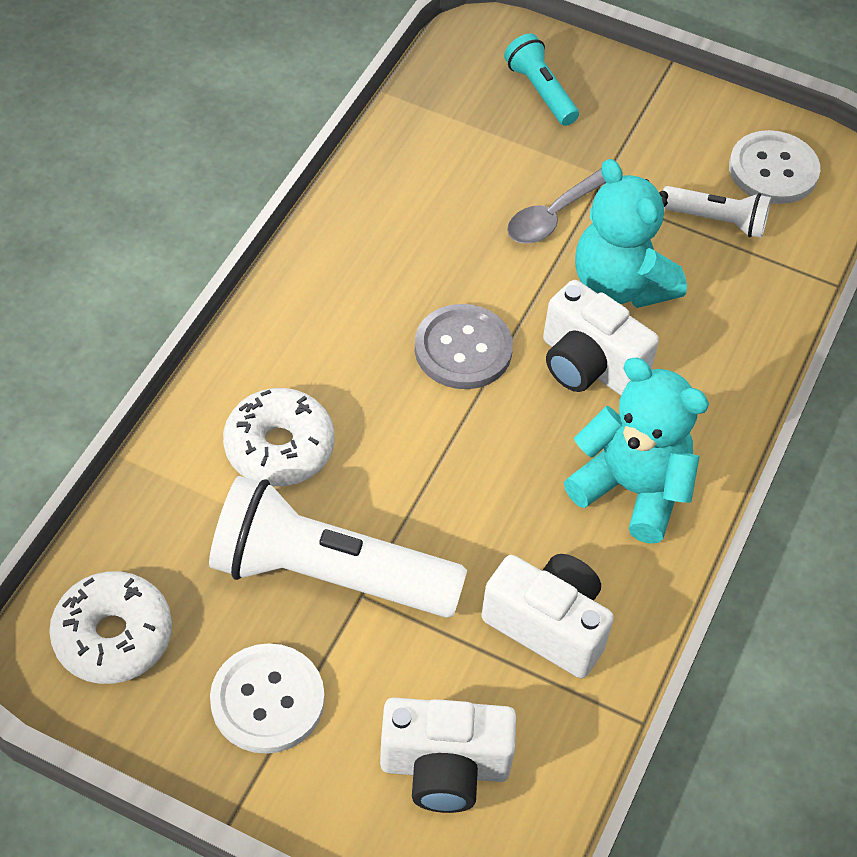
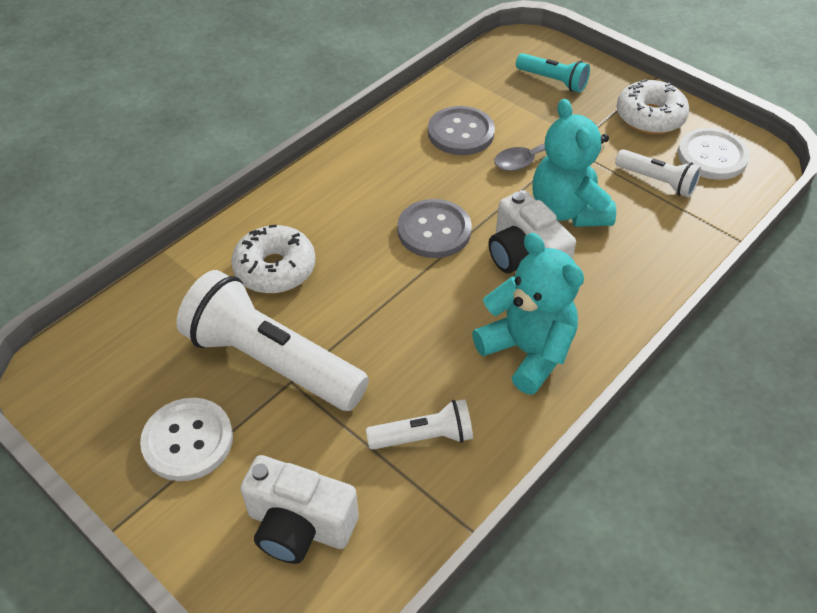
camera: 20 degrees right, 5 degrees down
white donut [49,571,172,684] -> white donut moved to [616,79,689,134]
white camera [481,554,614,678] -> white flashlight [366,399,473,450]
turquoise flashlight [504,33,579,126] -> turquoise flashlight turned 135 degrees clockwise [516,53,590,93]
none -> grey button [428,106,495,155]

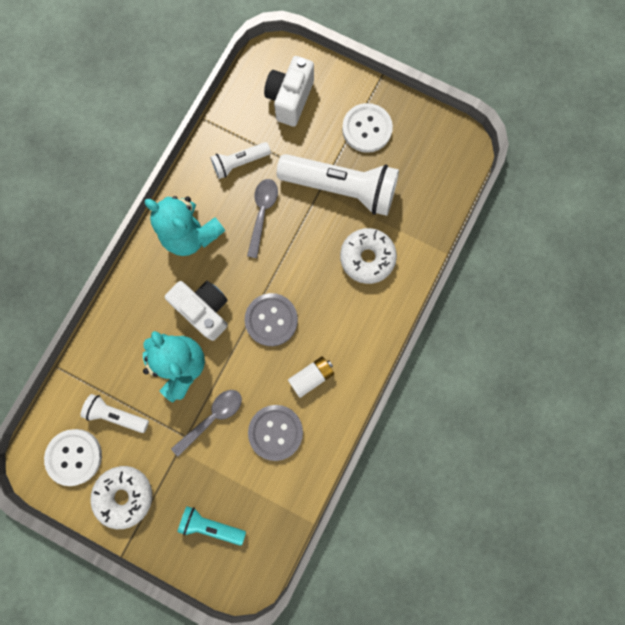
camera: 165 degrees right, 30 degrees up
white camera [240,455,358,564] -> white camera turned 75 degrees counterclockwise [264,56,314,127]
none -> grey spoon [247,179,278,258]
none -> white battery [288,356,334,398]

